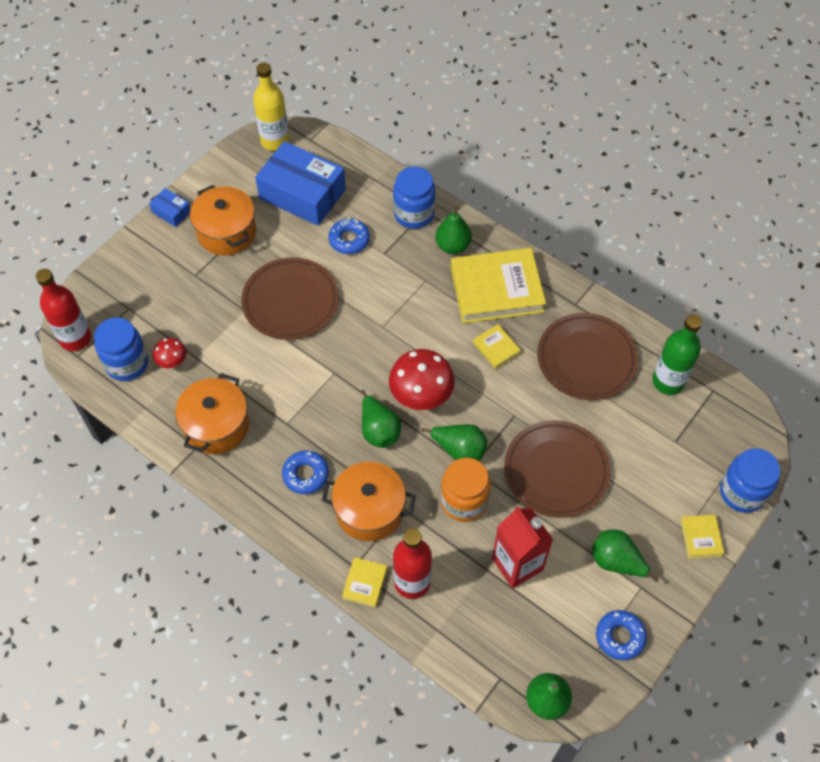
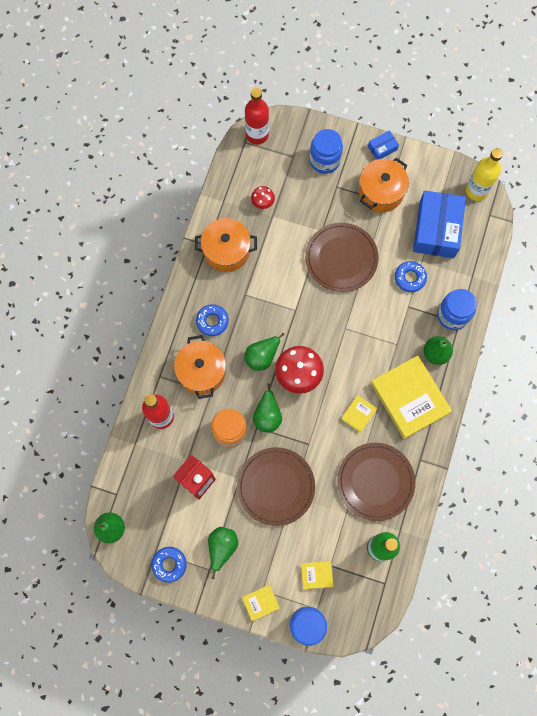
camera: 70 degrees right, 15 degrees up
blue jar [94,317,148,381] -> blue jar moved to [310,129,343,174]
blue box [149,188,191,227] -> blue box turned 45 degrees clockwise [368,130,399,160]
yellow book [342,557,388,608] -> yellow book moved to [301,561,334,589]

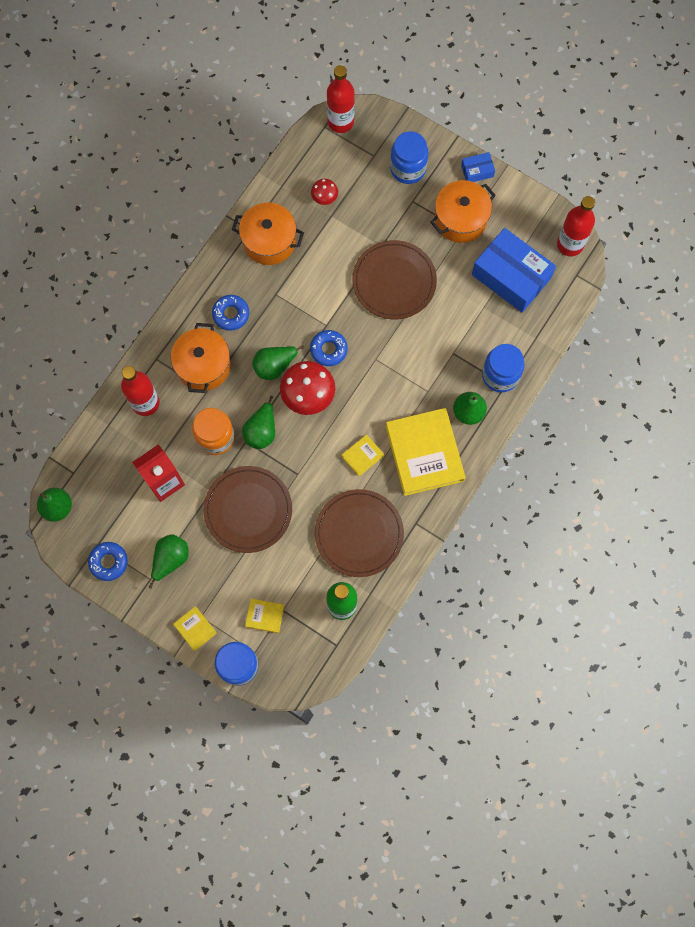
camera: 15 degrees right, 0 degrees up
yellow book [242,585,280,621] -> yellow book turned 60 degrees clockwise [173,606,217,651]
blue donut [394,261,427,292] -> blue donut moved to [310,330,348,366]
blue box [413,191,466,258] -> blue box turned 75 degrees counterclockwise [472,228,556,313]
yellow bottle [466,148,503,201] -> red bottle [557,196,595,256]

